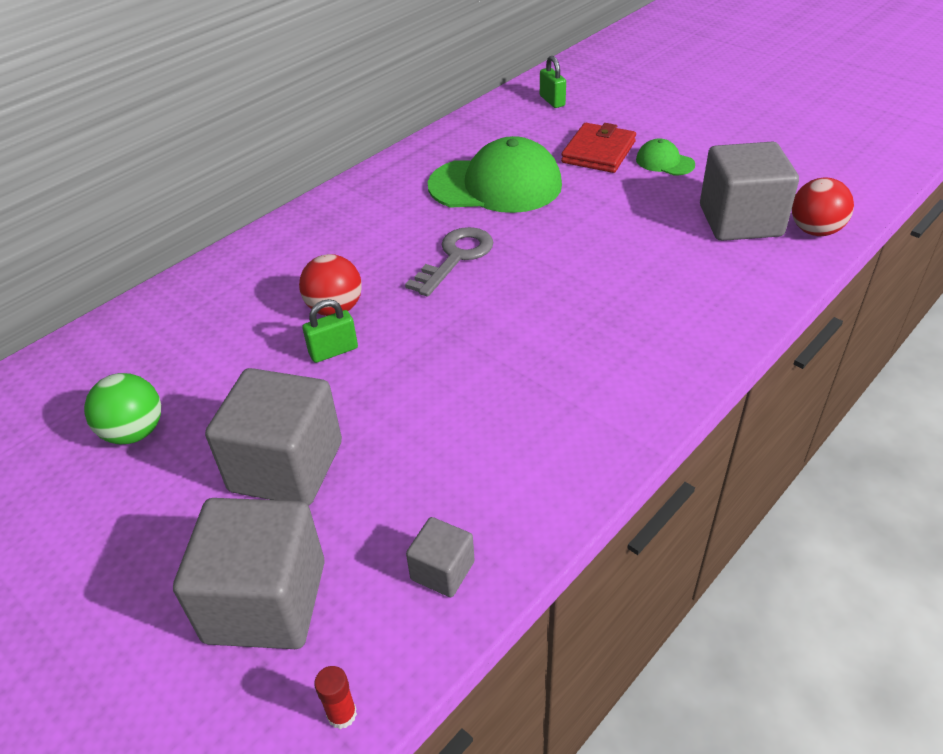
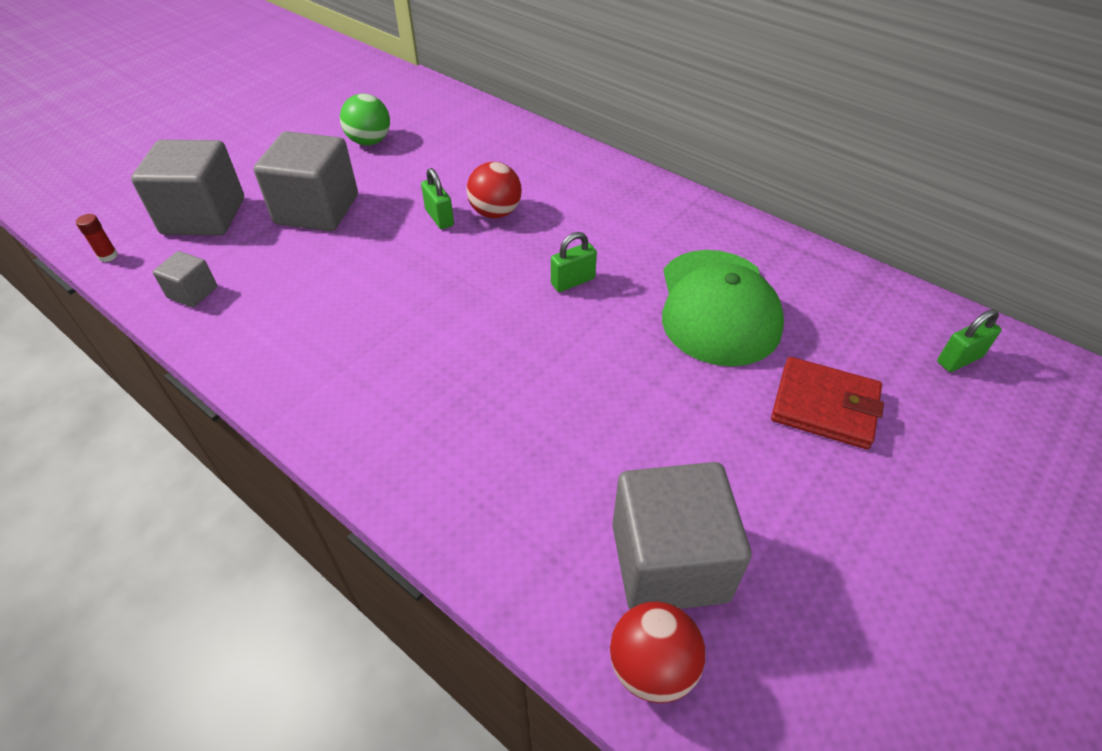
camera: 85 degrees right, 5 degrees up
grey key [405,227,493,297] -> green padlock [551,232,597,292]
green cap [636,138,695,176] -> none

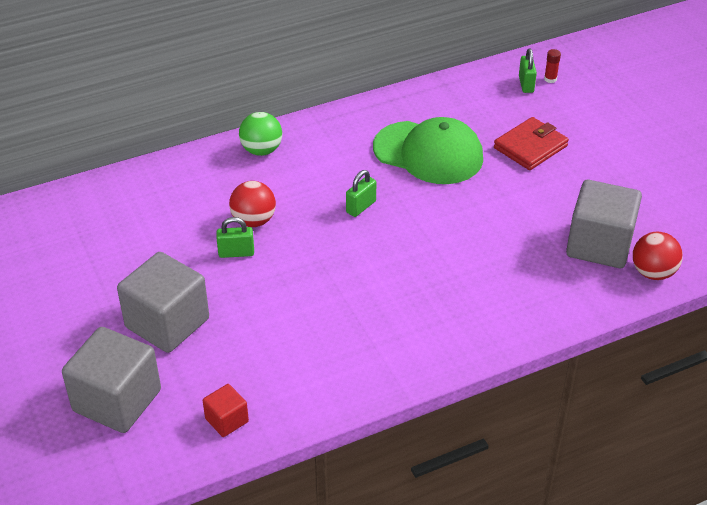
camera: 65 degrees left, 5 degrees down
red glue stick [76,214,118,262] -> red glue stick moved to [544,49,561,83]
grey cube [153,251,217,307] -> red cube [203,384,249,437]
green ball [340,94,390,146] -> green ball moved to [239,112,282,156]
green padlock [551,232,597,292] -> green padlock turned 45 degrees clockwise [346,170,376,217]

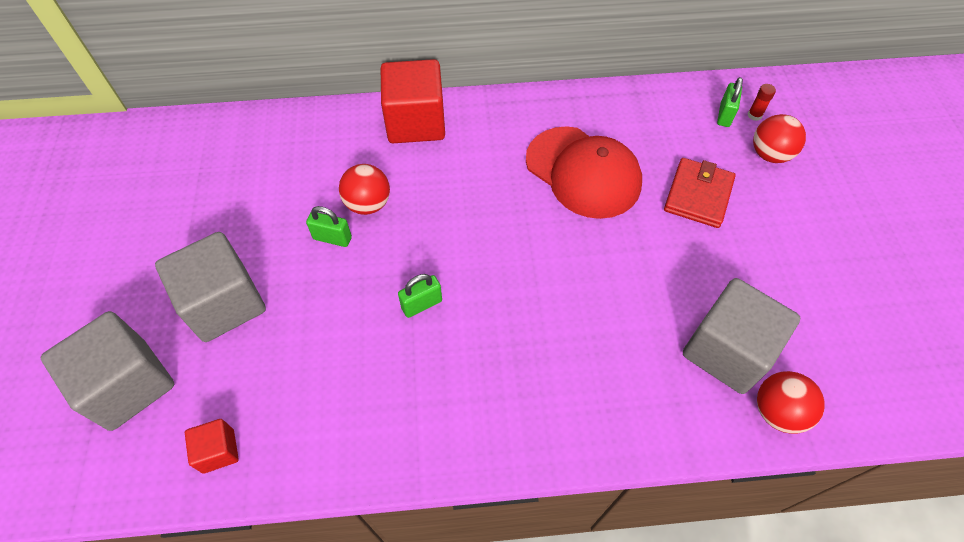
camera: 20 degrees right, 15 degrees up
green ball [239,112,282,156] -> red cube [381,59,445,143]
green padlock [346,170,376,217] -> green padlock moved to [398,274,442,318]
green cap [373,117,483,184] -> red cap [526,126,642,219]
red wallet [494,117,569,170] -> red wallet turned 45 degrees counterclockwise [664,158,736,228]
none -> red ball [753,114,806,163]

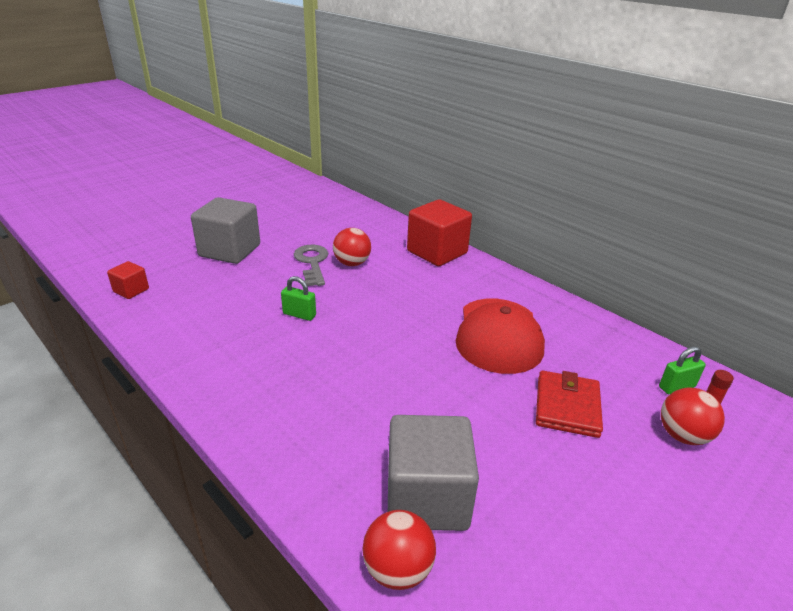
camera: 50 degrees right, 25 degrees down
grey cube [41,311,174,431] -> none
green padlock [306,206,352,247] -> grey key [294,245,329,286]
red wallet [664,158,736,228] -> red wallet turned 60 degrees counterclockwise [536,370,603,438]

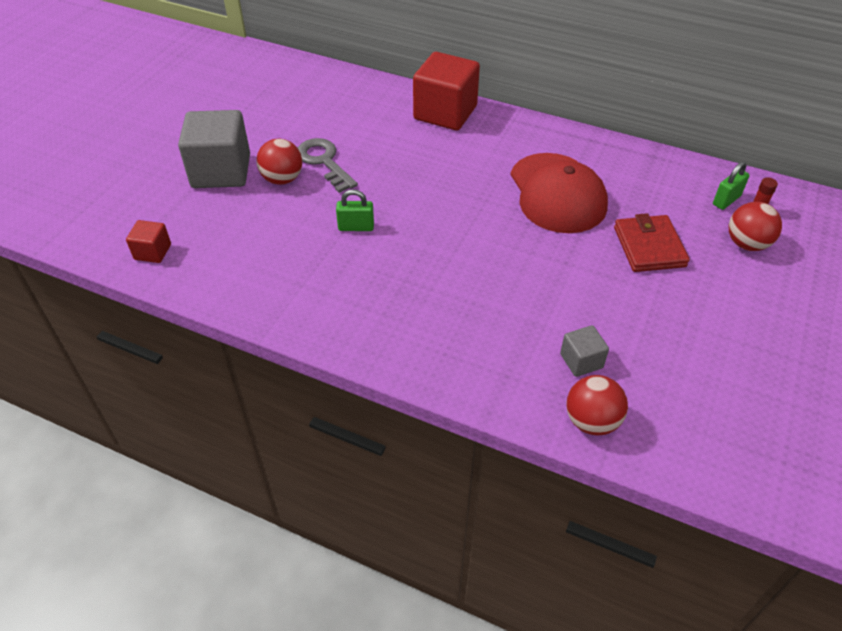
camera: 20 degrees left, 15 degrees up
red ball [333,228,371,266] -> red ball moved to [256,139,302,185]
grey cube [388,415,479,531] -> grey cube [560,325,609,377], size x0.48

